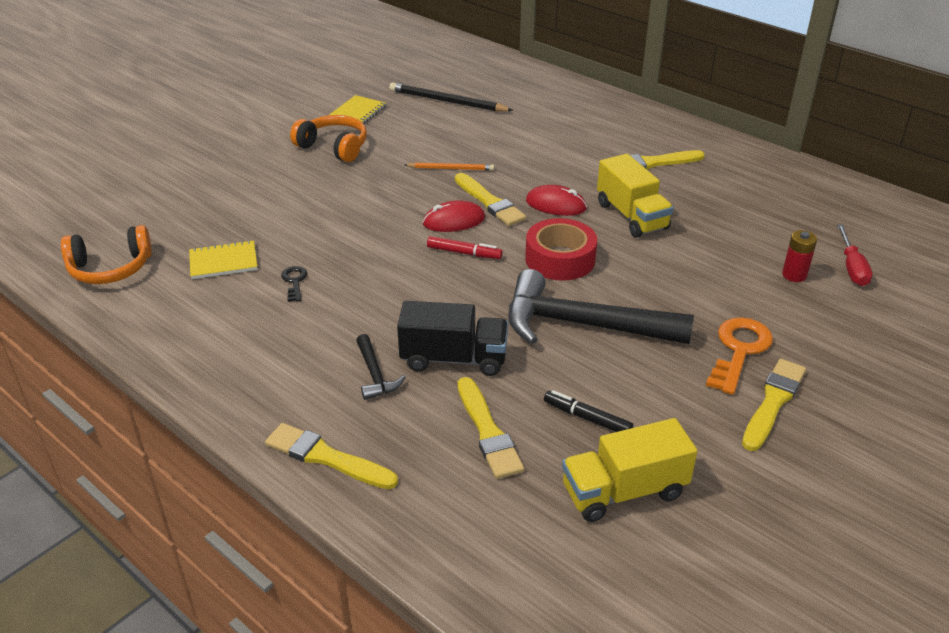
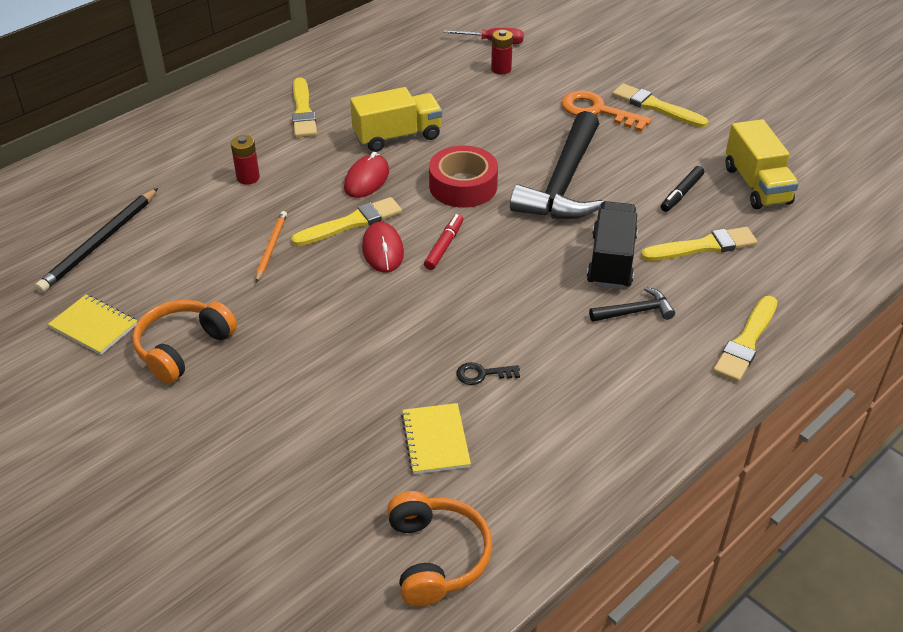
camera: 85 degrees left, 5 degrees up
none -> red battery [231,135,260,185]

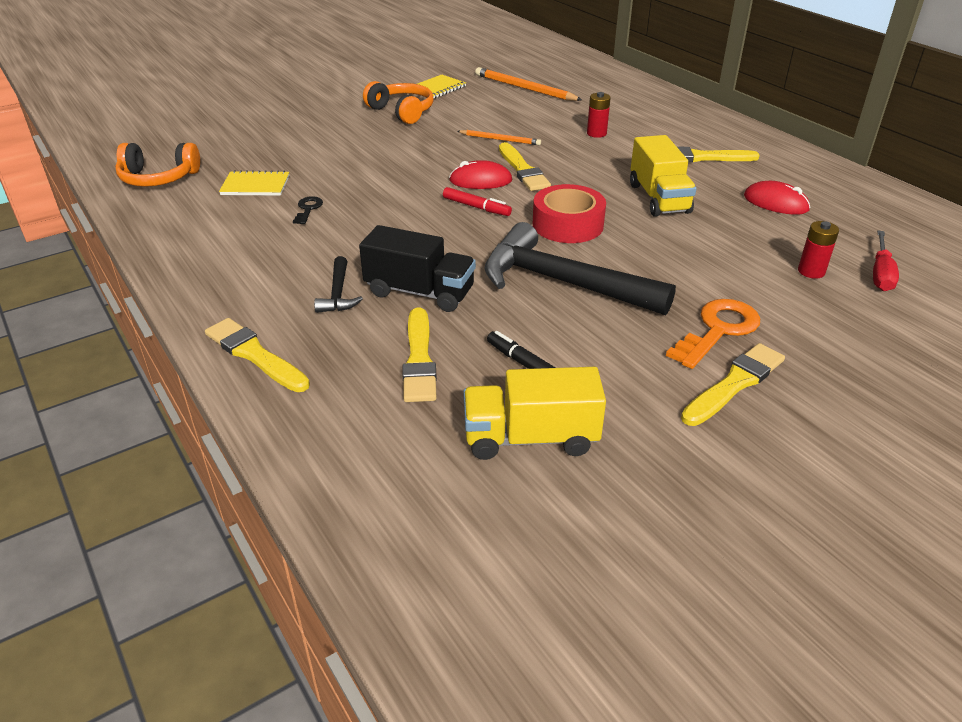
camera: 100 degrees right, 5 degrees down
black pencil [35,188,158,293] -> orange pencil [475,67,582,101]
red mouse [344,152,389,198] -> red mouse moved to [744,181,810,215]

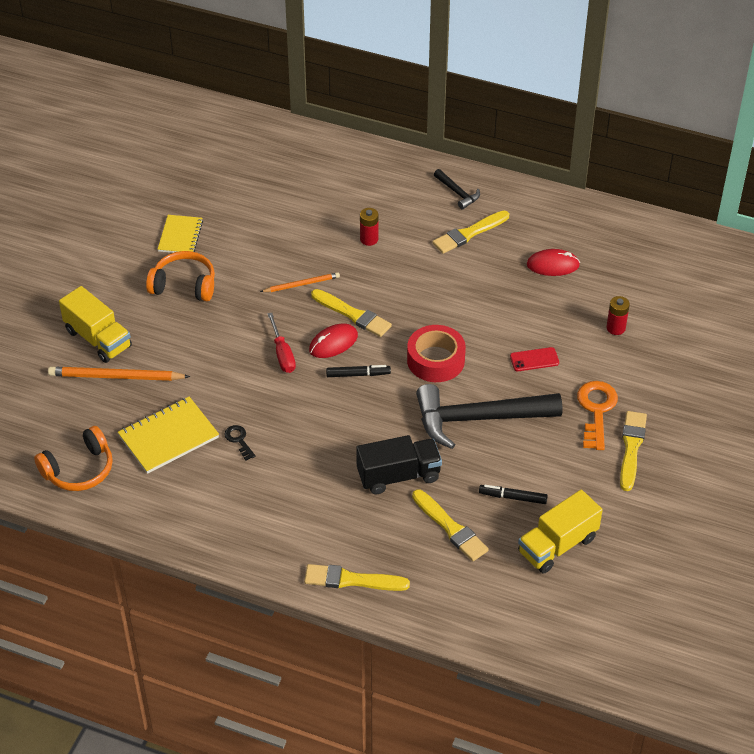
camera: 35 degrees left, 10 degrees up
yellow notebook [219,170,289,196] -> yellow notebook [118,397,219,474], size x1.50
black hammer [314,256,363,313] -> black hammer moved to [434,169,480,209]
red marker [443,187,512,216] -> black marker [326,365,391,377]
orange pencil [475,67,582,101] -> orange pencil moved to [48,367,190,381]
yellow truck [630,135,697,217] -> yellow truck moved to [59,286,132,363]
red screwdriver [873,230,899,291] -> red screwdriver moved to [267,313,296,373]
none -> red phone [510,347,559,371]

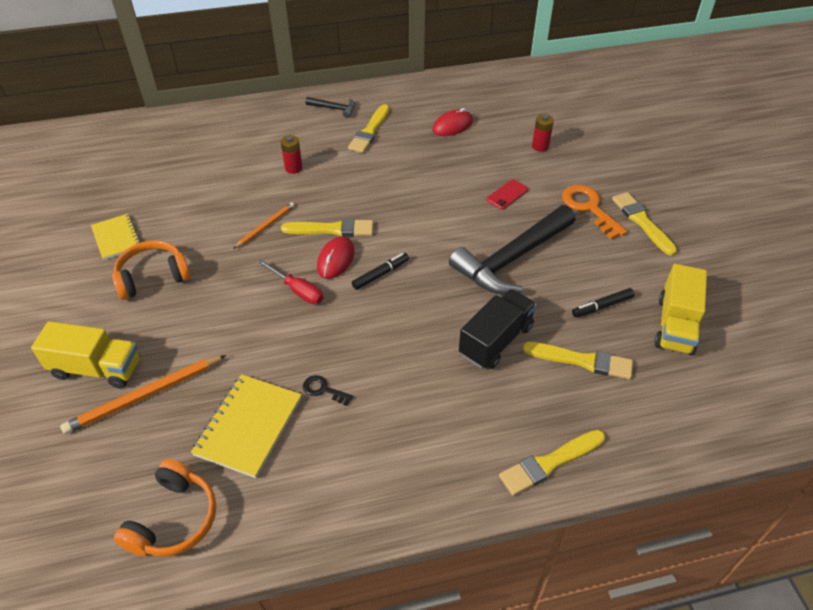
camera: 35 degrees left, 0 degrees up
red tape [407,325,466,382] -> none

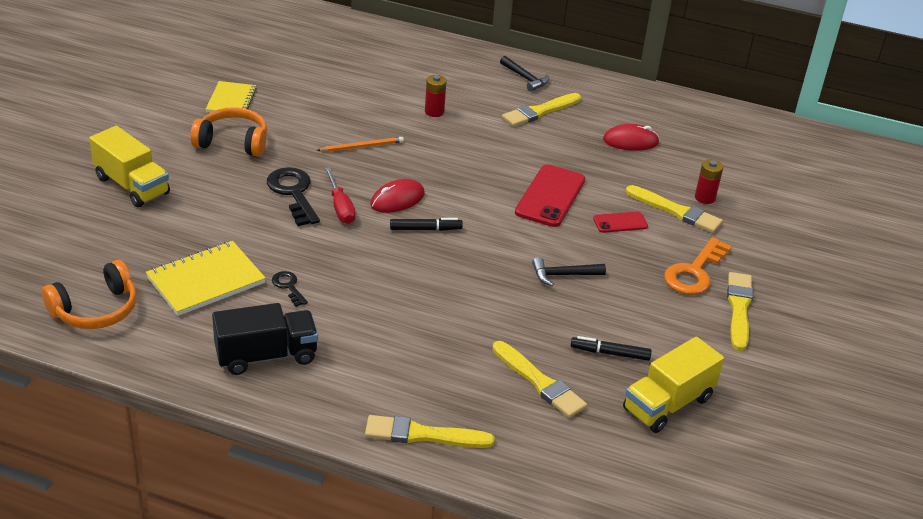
camera: 30 degrees right, 10 degrees down
orange pencil [60,355,226,434] -> none
yellow brush [281,218,374,237] -> yellow brush moved to [626,185,723,233]
black hammer [449,205,575,294] -> black hammer [532,257,606,286], size x0.44
black truck [459,289,537,369] -> black truck moved to [212,303,318,375]
orange key [562,185,627,239] -> orange key turned 150 degrees counterclockwise [664,237,732,295]
none -> black key [267,167,320,226]
none -> red phone [515,164,585,227]

